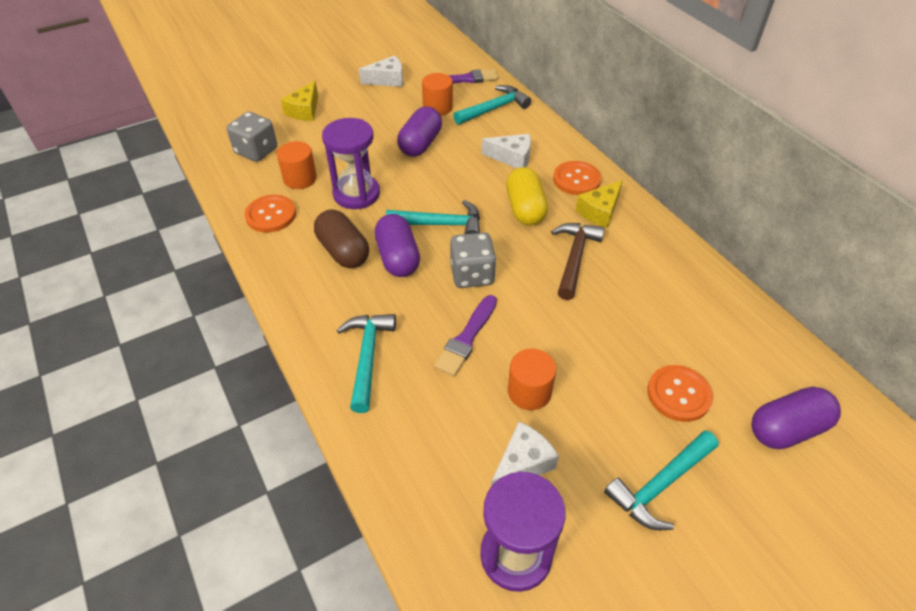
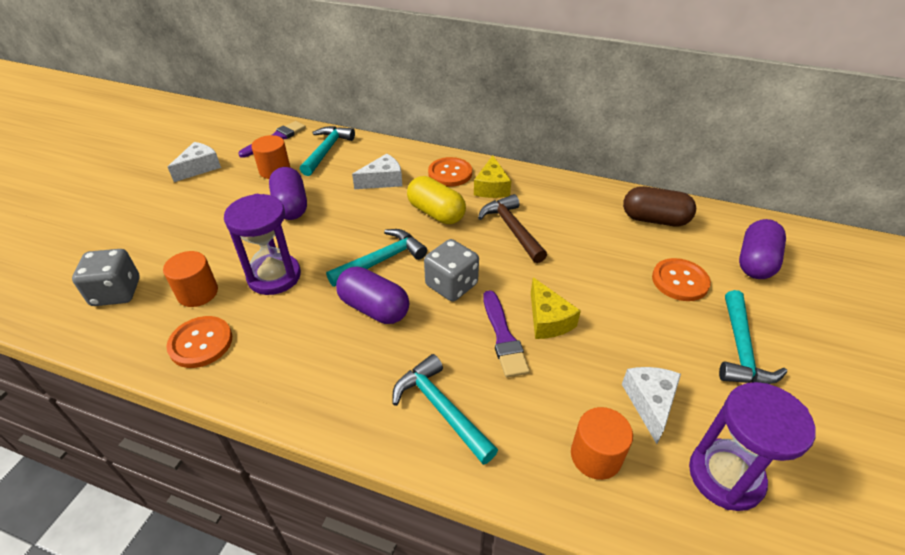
camera: 40 degrees left, 5 degrees down
yellow cheese [281,81,318,121] -> yellow cheese moved to [531,277,581,339]
brown capsule [314,210,369,268] -> brown capsule moved to [623,186,696,226]
orange cylinder [508,349,556,410] -> orange cylinder moved to [571,407,633,480]

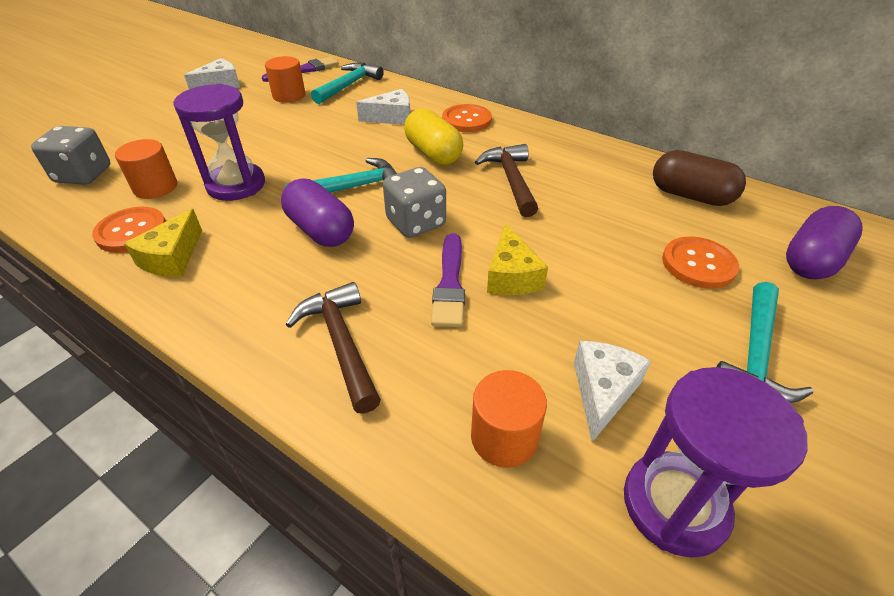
camera: 15 degrees right, 0 degrees up
purple capsule [269,167,307,220] -> none
turquoise hammer [392,354,498,465] -> brown hammer [285,282,381,414]
yellow cheese [474,155,511,198] -> yellow cheese moved to [124,209,202,277]

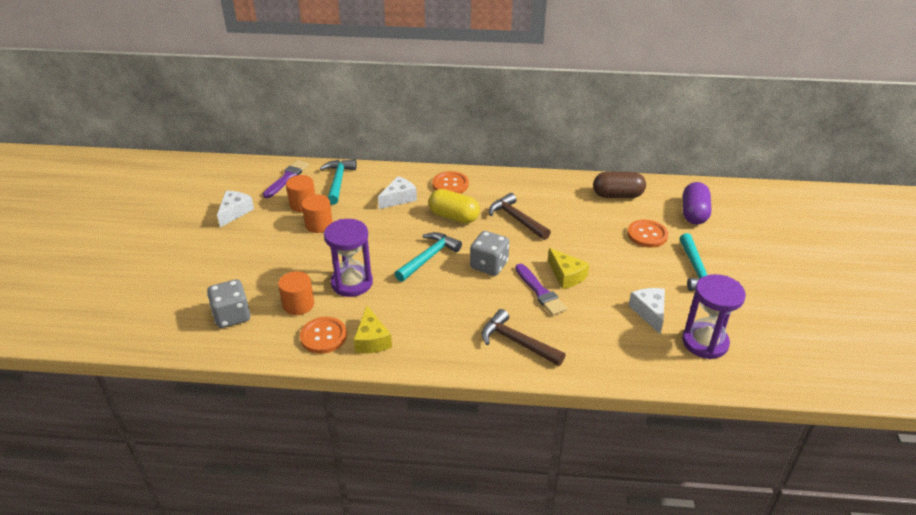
camera: 30 degrees left, 5 degrees down
purple capsule [281,178,354,247] -> none
orange cylinder [471,370,547,468] -> orange cylinder moved to [302,195,333,233]

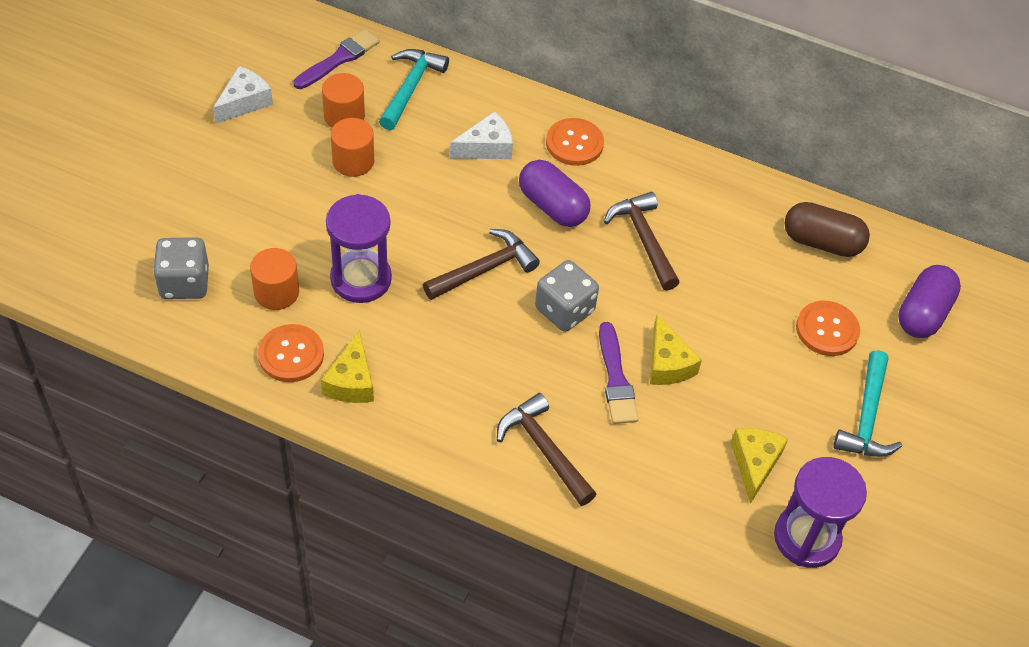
camera: 15 degrees right, 15 degrees up
turquoise hammer [395,232,462,282] -> brown hammer [423,229,540,300]
yellow capsule [428,189,480,224] -> purple capsule [519,160,590,227]
white cheese [628,288,665,334] -> yellow cheese [731,428,788,504]

